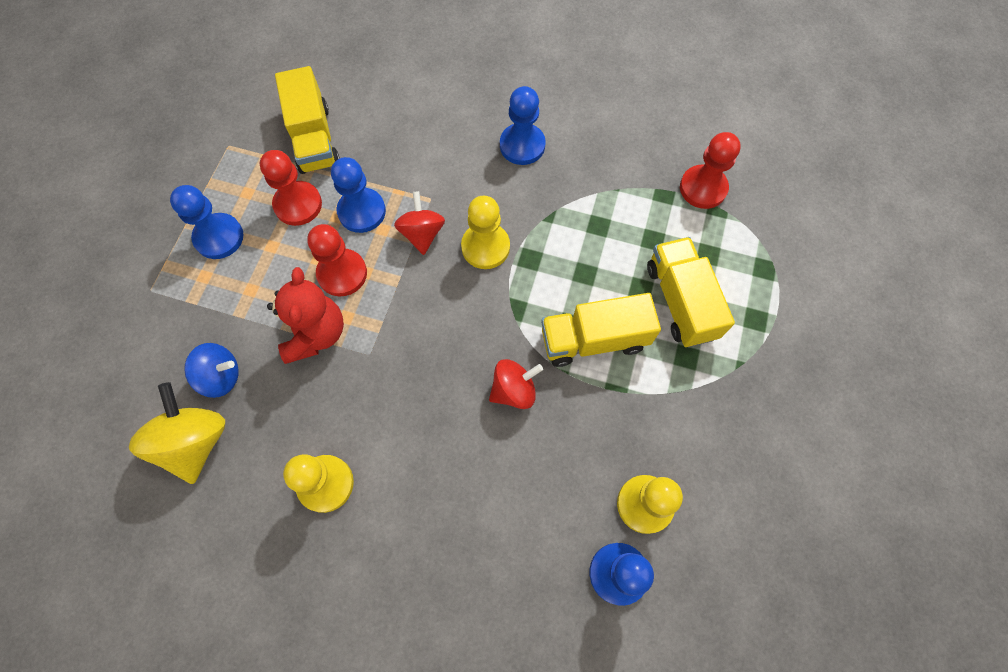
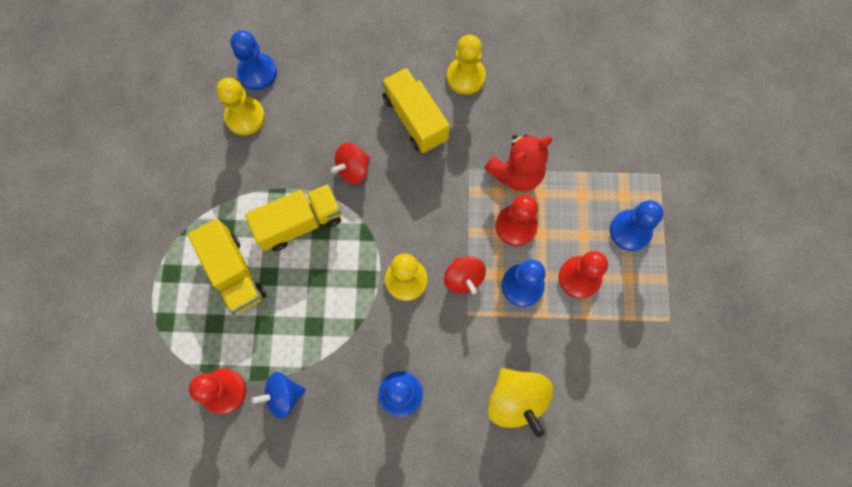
camera: 165 degrees right, 5 degrees up
yellow spinning top [129,382,225,484] -> yellow spinning top moved to [488,368,553,437]
blue spinning top [184,343,239,398] -> blue spinning top moved to [251,372,306,419]
red teddy bear [267,267,344,364] -> red teddy bear turned 105 degrees counterclockwise [484,134,552,192]
yellow truck [275,66,340,174] -> yellow truck moved to [381,68,450,153]

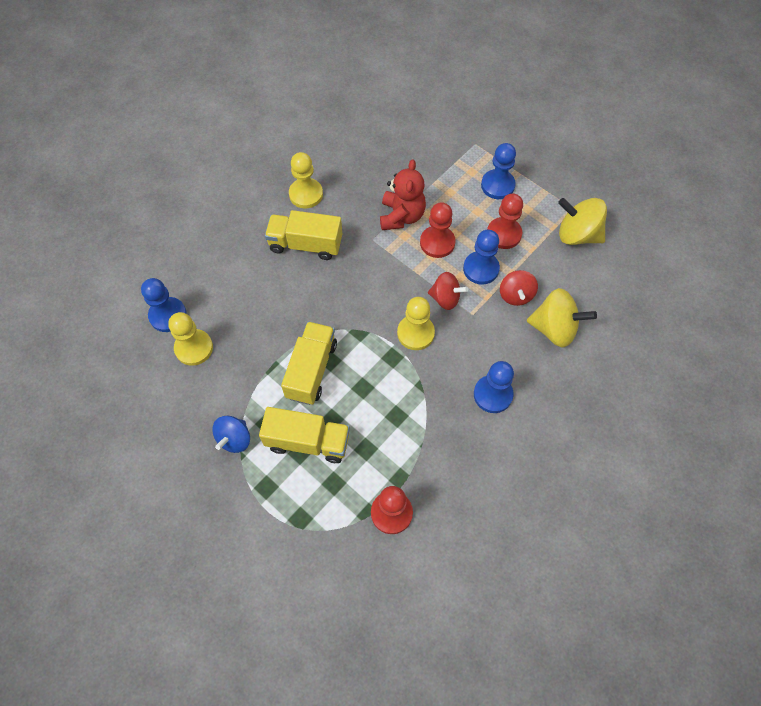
camera: 50 degrees left, 10 degrees down
blue spinning top [251,372,306,419] -> blue spinning top moved to [212,416,250,453]
red spinning top [331,143,370,184] -> red spinning top moved to [500,270,538,306]
none -> yellow spinning top [558,198,607,245]

